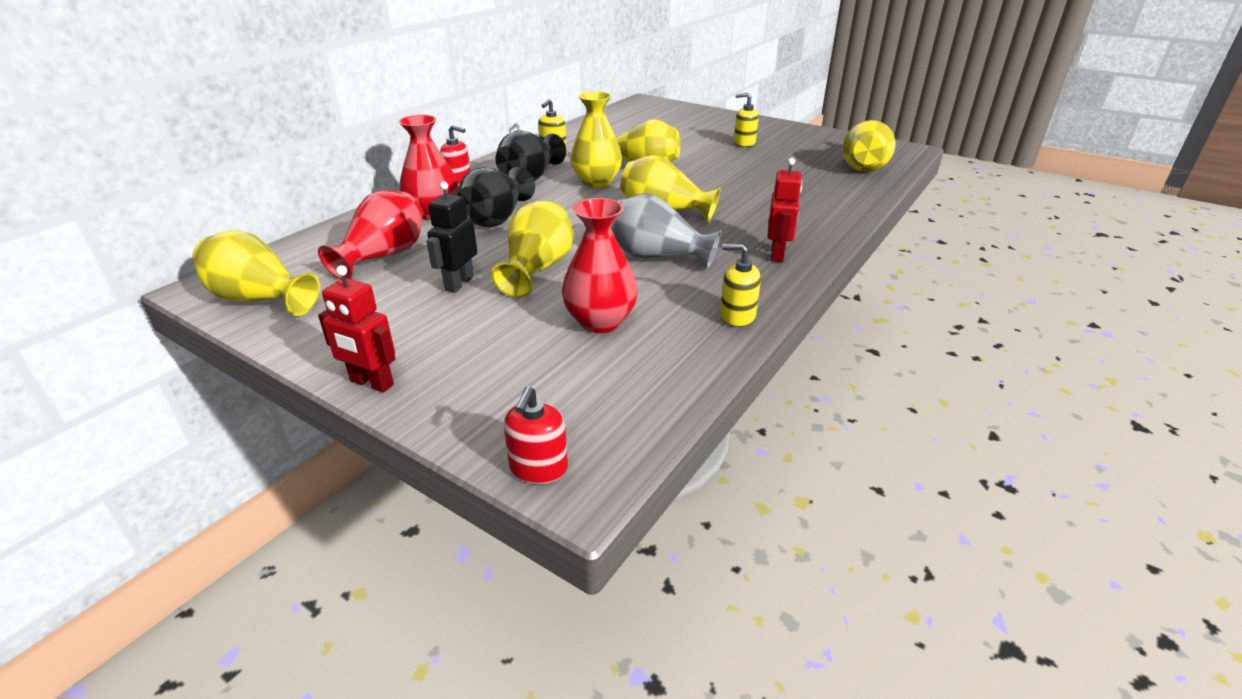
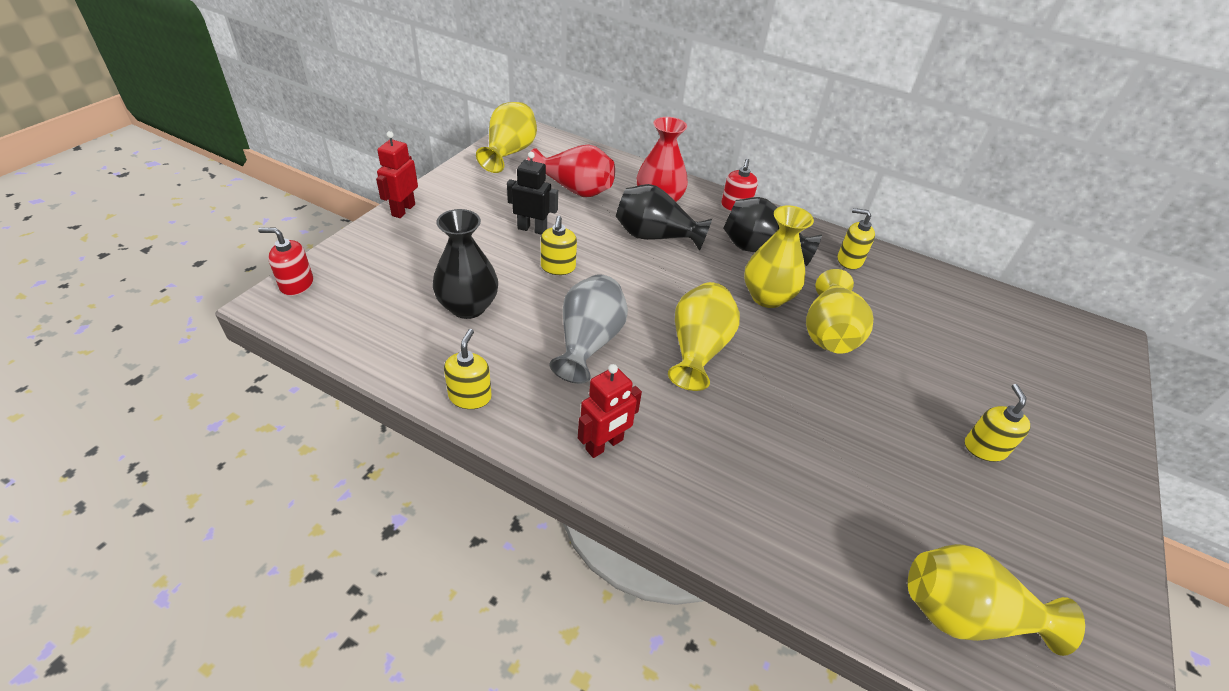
camera: 80 degrees right, 10 degrees up
yellow vase [491,201,574,298] -> yellow soap dispenser [541,216,577,275]
red vase [562,198,638,333] -> black vase [433,209,498,319]
red robot [768,157,802,262] -> red robot turned 45 degrees counterclockwise [578,364,642,458]

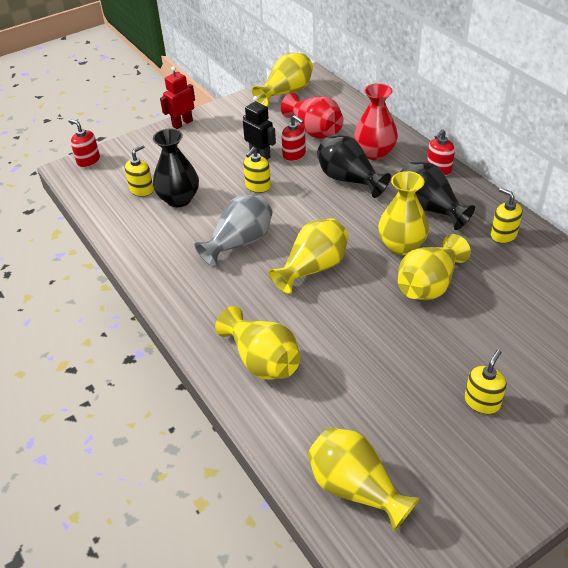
camera: 35 degrees right, 0 degrees up
yellow soap dispenser [444,329,492,409] -> yellow soap dispenser moved to [125,145,154,197]
red robot [578,364,642,458] -> none
none -> yellow vase [215,306,300,379]
none -> red soap dispenser [282,115,306,161]

